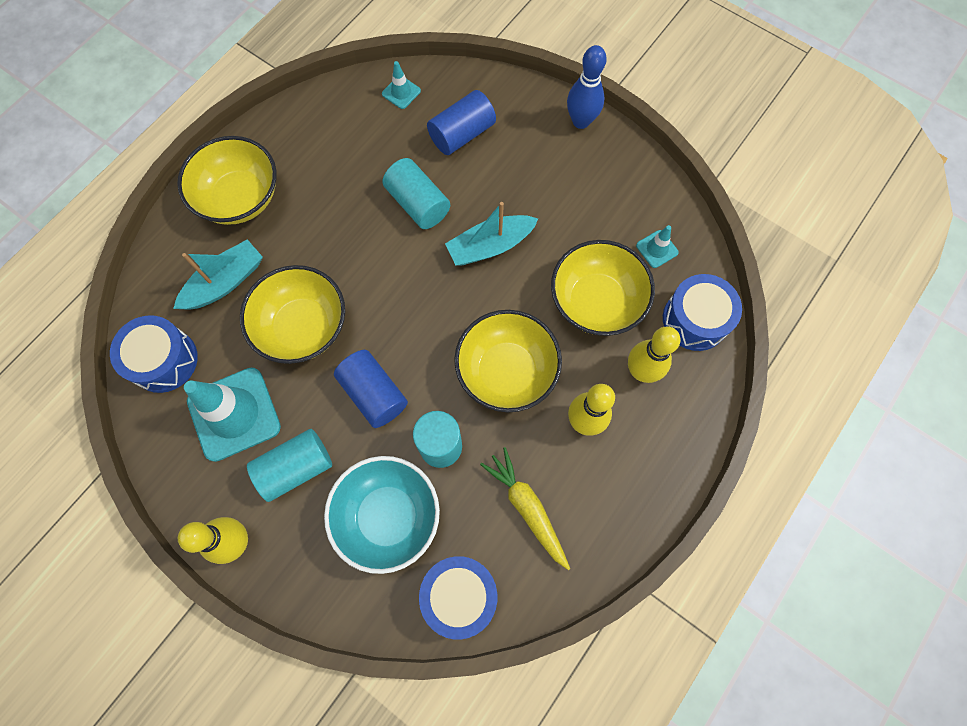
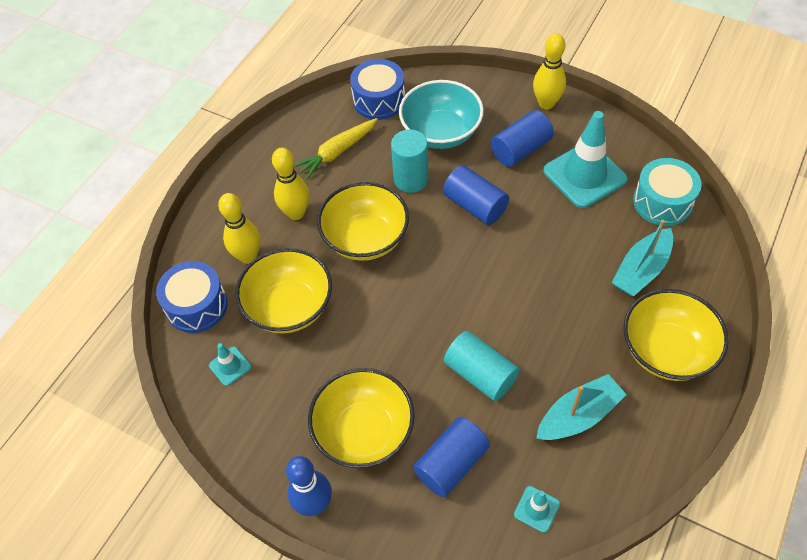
camera: 175 degrees right, 15 degrees down
blue drum [110,315,198,393] -> turquoise drum [633,158,702,226]
yellow bowl [240,265,345,364] -> yellow bowl moved to [308,368,415,468]
turquoise cylinder [247,429,332,502] -> blue cylinder [491,110,554,167]
turquoise boat [445,202,538,266] -> turquoise boat moved to [536,374,627,440]
yellow carrot [480,447,570,570] -> yellow carrot turned 90 degrees clockwise [293,118,378,180]

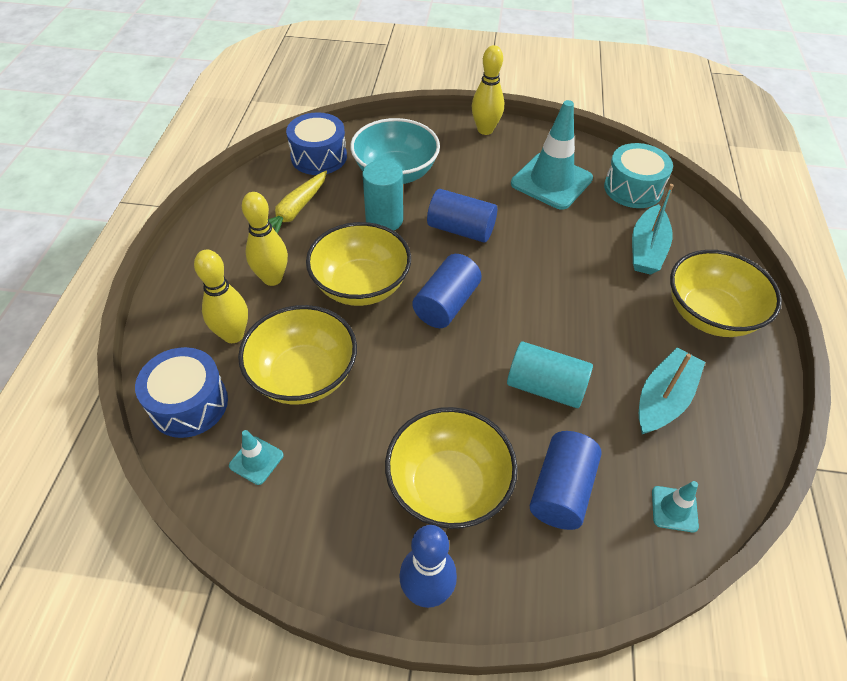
camera: 25 degrees left, 5 degrees down
blue cylinder [491,110,554,167] -> blue cylinder moved to [412,254,482,328]

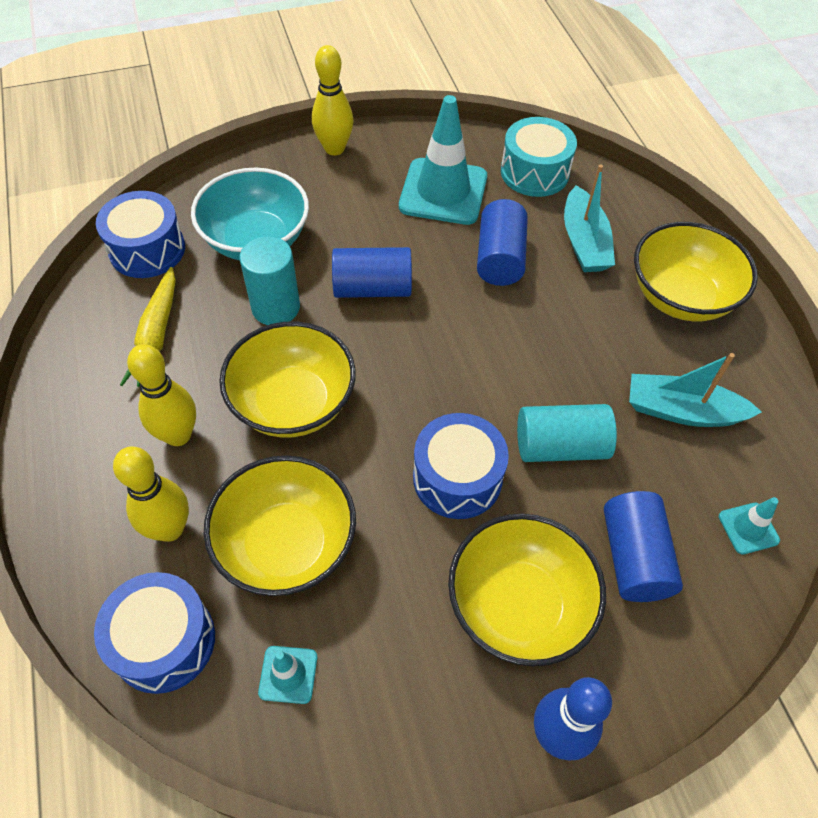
camera: 25 degrees left, 5 degrees up
blue cylinder [412,254,482,328] -> blue cylinder moved to [477,199,528,286]
turquoise boat [639,347,705,434] -> turquoise boat turned 90 degrees counterclockwise [629,353,762,427]
none -> blue drum [413,413,509,519]

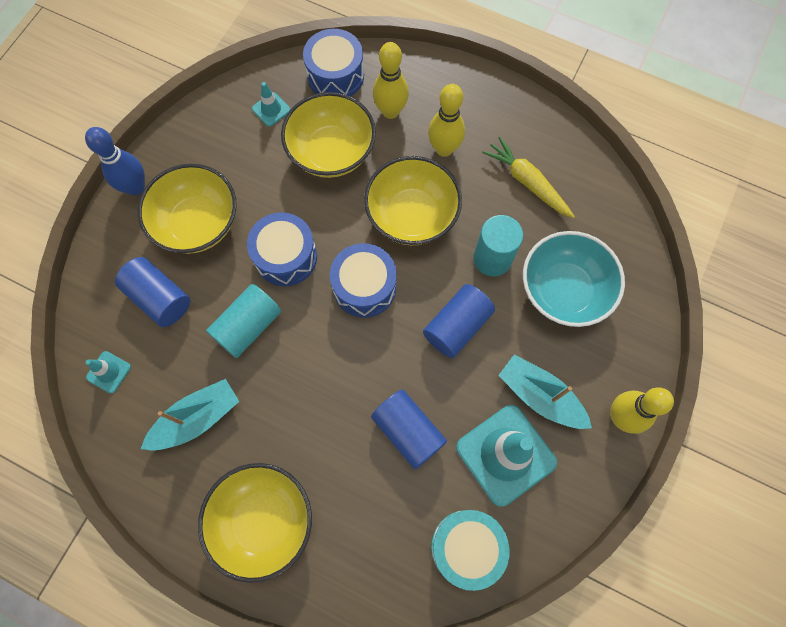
camera: 135 degrees right, 15 degrees up
blue drum [96,191,185,278] -> blue drum moved to [330,243,397,318]
turquoise boat [564,164,615,272] -> turquoise boat moved to [498,354,592,429]

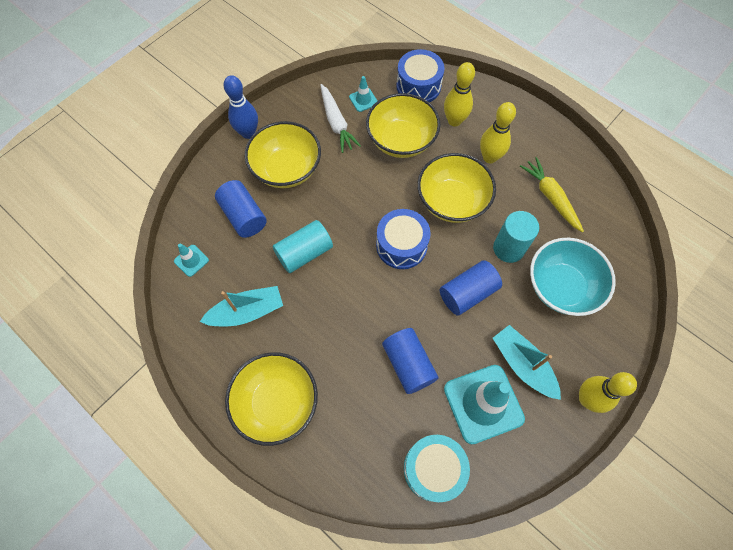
camera: 15 degrees right, 5 degrees down
blue drum [247,212,317,286] -> none
none -> white carrot [320,84,361,153]

